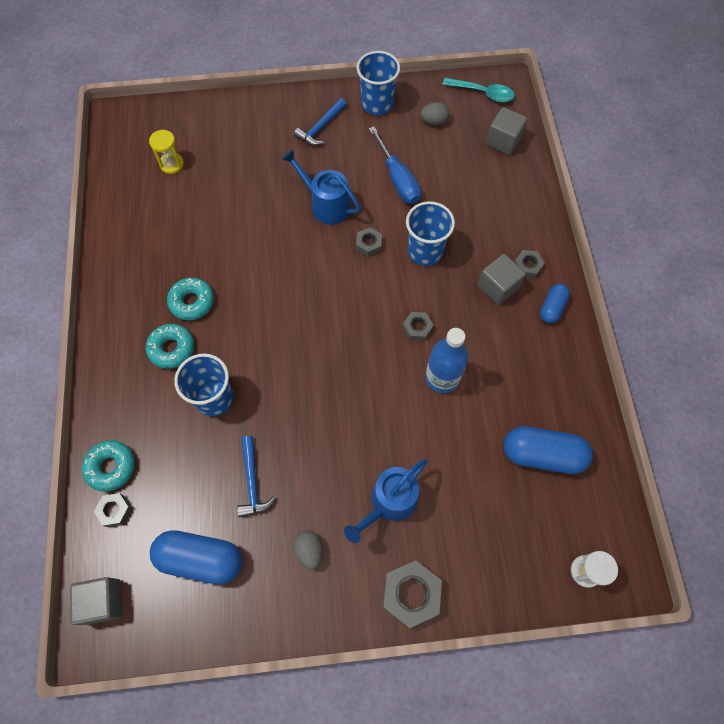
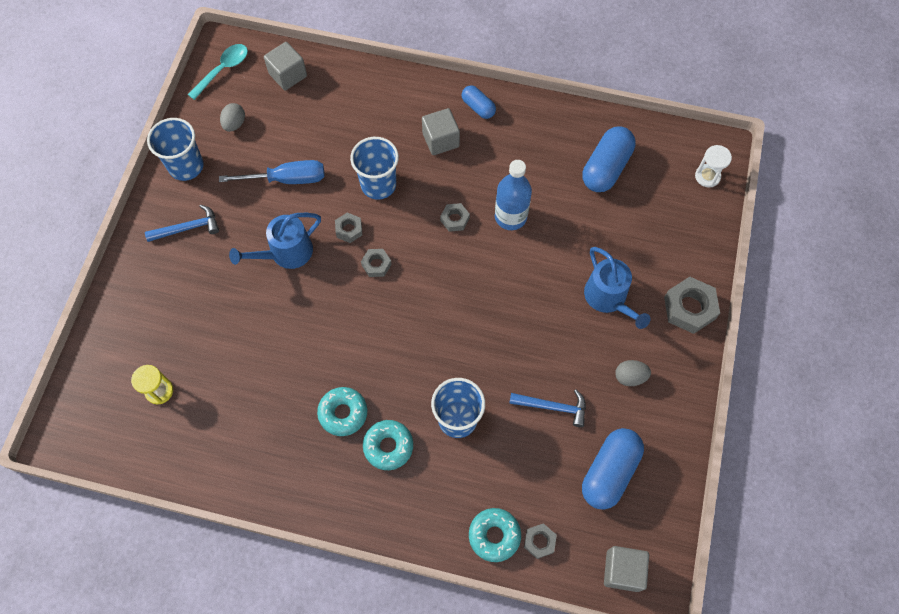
camera: 70 degrees left, 0 degrees up
blue hammer [294,98,347,146] -> blue hammer turned 75 degrees counterclockwise [145,205,219,242]
grey nut [515,250,545,278] -> grey nut moved to [361,249,392,277]

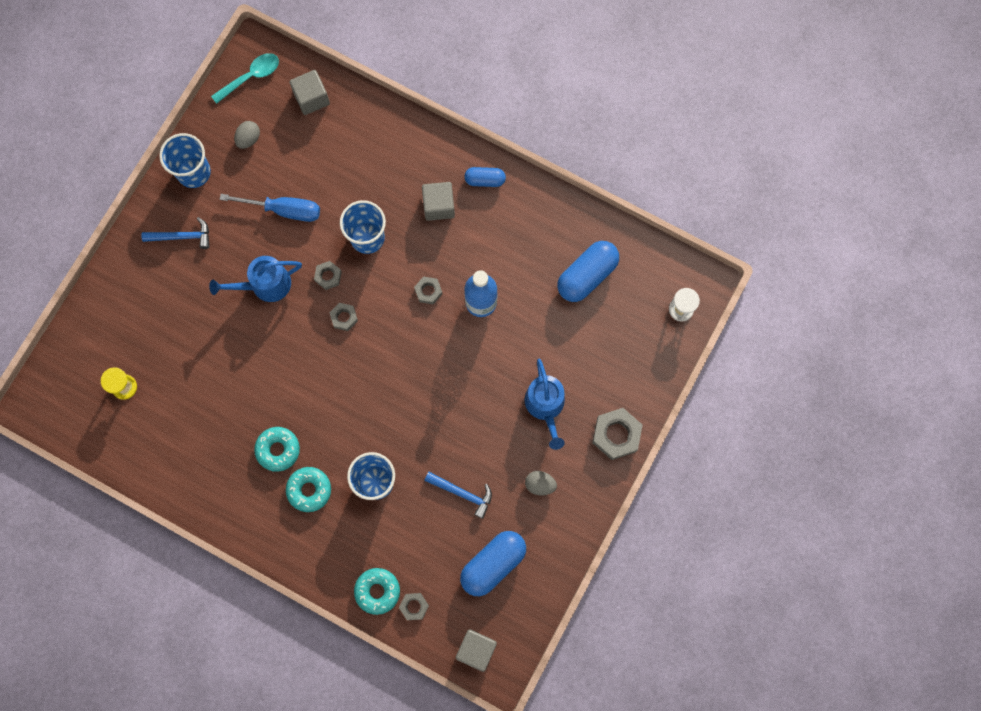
camera: 15 degrees right, 10 degrees up
blue capsule [462,85,496,119] -> blue capsule turned 60 degrees counterclockwise [464,167,506,187]

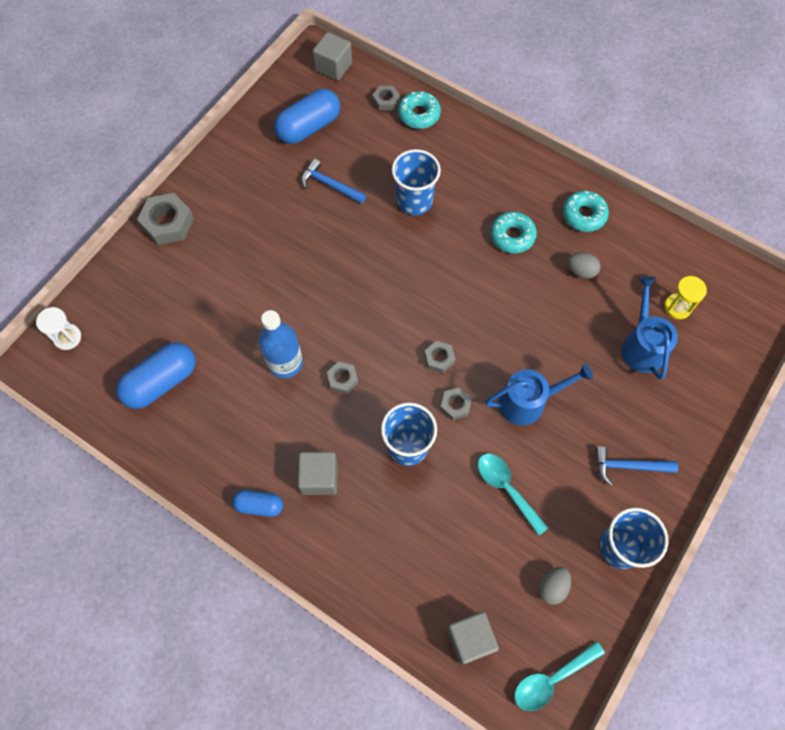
camera: 175 degrees left, 10 degrees down
blue screwdriver [219,194,320,222] -> turquoise spoon [478,454,548,536]
turquoise donut [286,467,331,512] -> turquoise donut moved to [563,191,609,232]
blue watering can [524,359,565,450] -> blue watering can moved to [622,277,678,380]
grey egg [525,471,557,496] -> grey egg moved to [567,253,601,279]

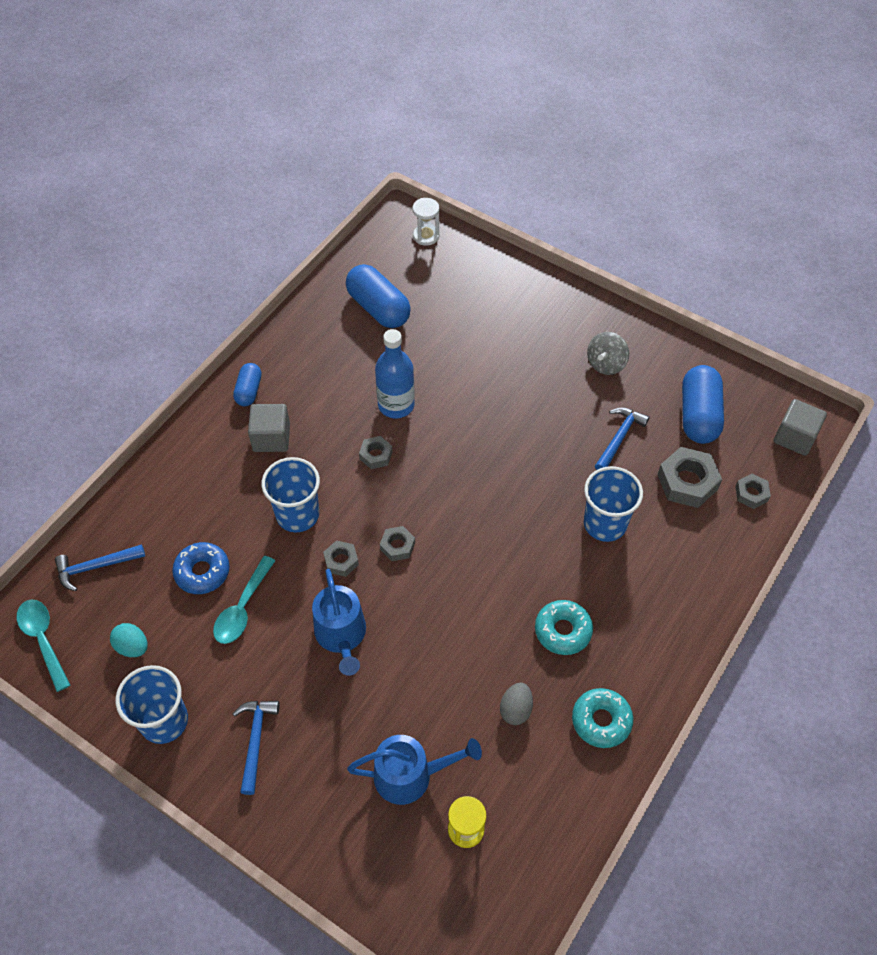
camera: 90 degrees right, 10 degrees down
grey nut [137,193,194,245] -> grey nut moved to [657,447,722,508]
blue capsule [274,89,340,144] -> blue capsule turned 45 degrees clockwise [682,365,724,444]
turquoise donut [398,91,441,129] -> none
grey cube [447,612,499,664] -> blue hammer [55,544,145,591]
turquoise spoon [478,454,548,536] -> turquoise spoon turned 150 degrees clockwise [213,556,276,644]
grey egg [538,567,571,605] -> turquoise egg [110,623,148,657]
none -> blue donut [172,542,230,594]
none -> grey spinning top [587,332,629,375]

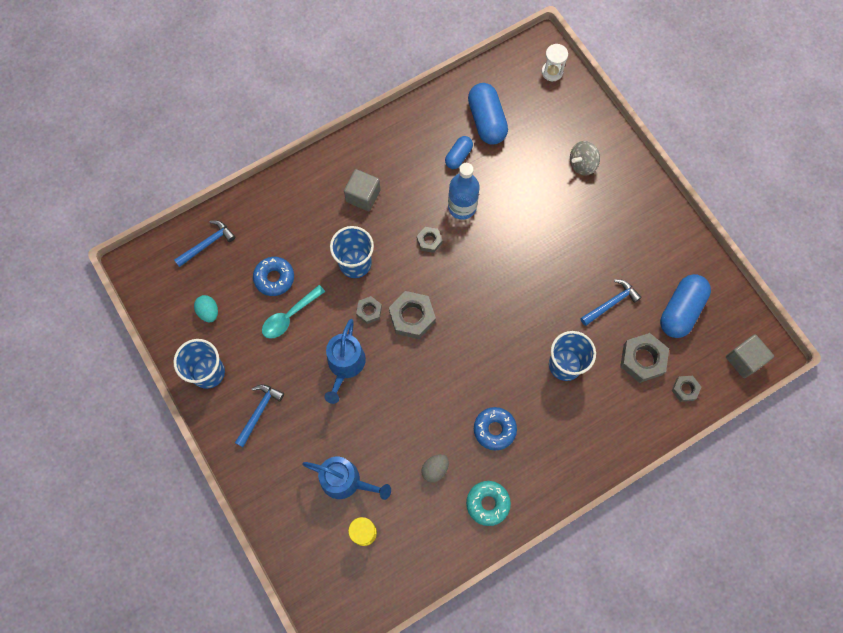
camera: 25 degrees right, 15 degrees up
turquoise spoon [17,600,70,692] -> none
blue hammer [55,544,145,591] -> blue hammer turned 135 degrees clockwise [174,220,235,267]
blue capsule [233,363,261,406] -> blue capsule moved to [445,136,473,169]
grey nut [380,526,415,561] -> grey nut [389,291,436,339], size x1.77
turquoise donut [535,600,593,655] -> blue donut [474,407,517,450]
grey spinning top [587,332,629,375] -> grey spinning top moved to [570,141,600,176]

